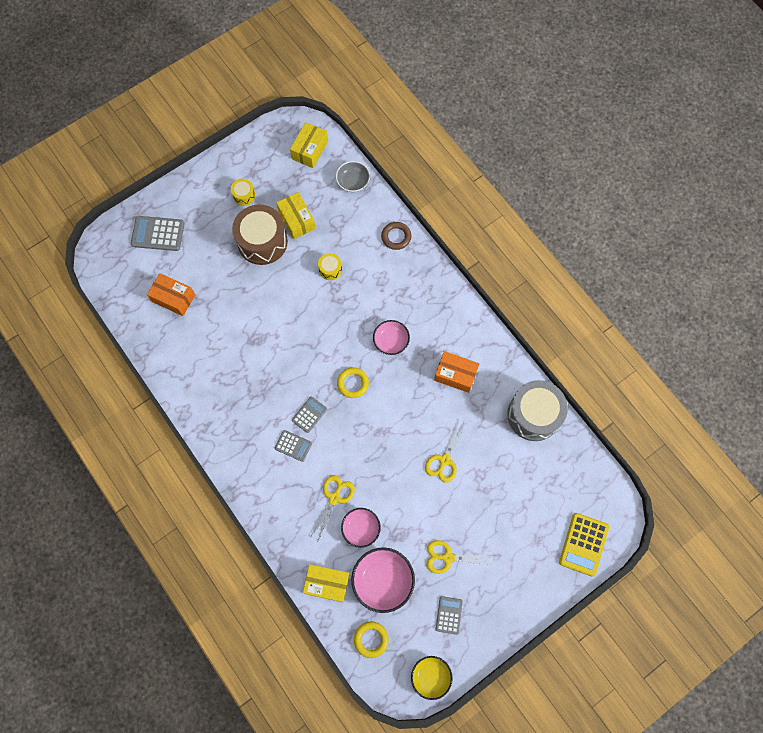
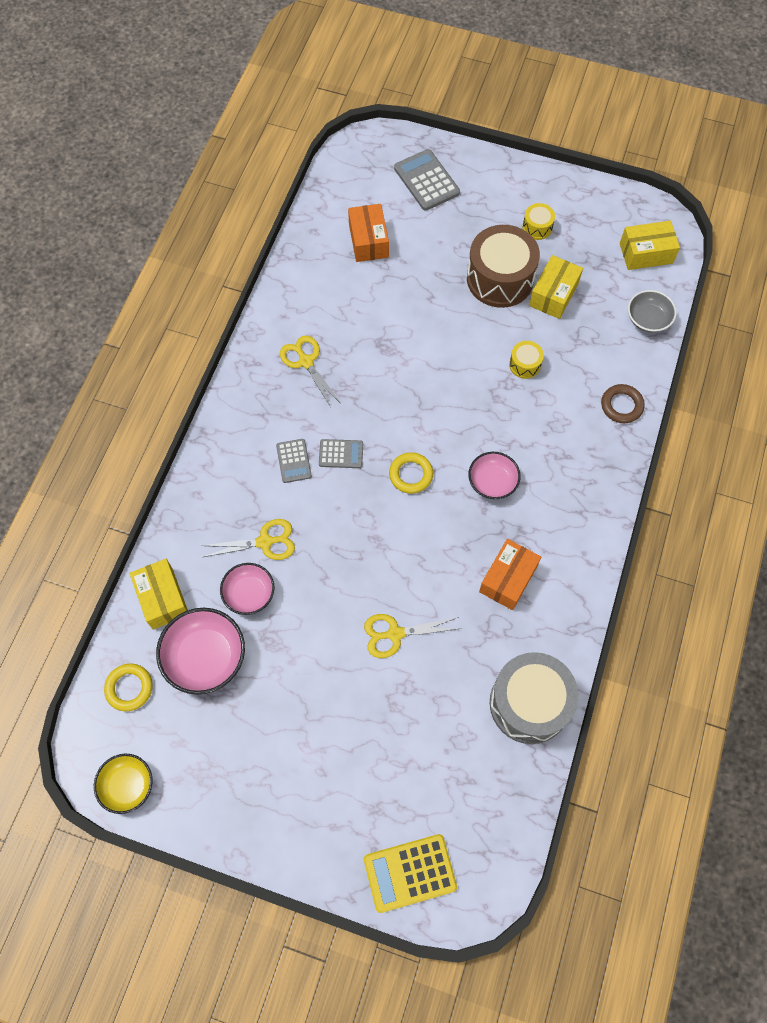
camera: 55 degrees right, 5 degrees down
yellow scissors [426,540,494,574] -> yellow scissors moved to [280,336,340,407]
orange box [434,351,479,393] -> orange box turned 45 degrees clockwise [479,539,541,610]
grey calculator [436,596,463,635] -> none

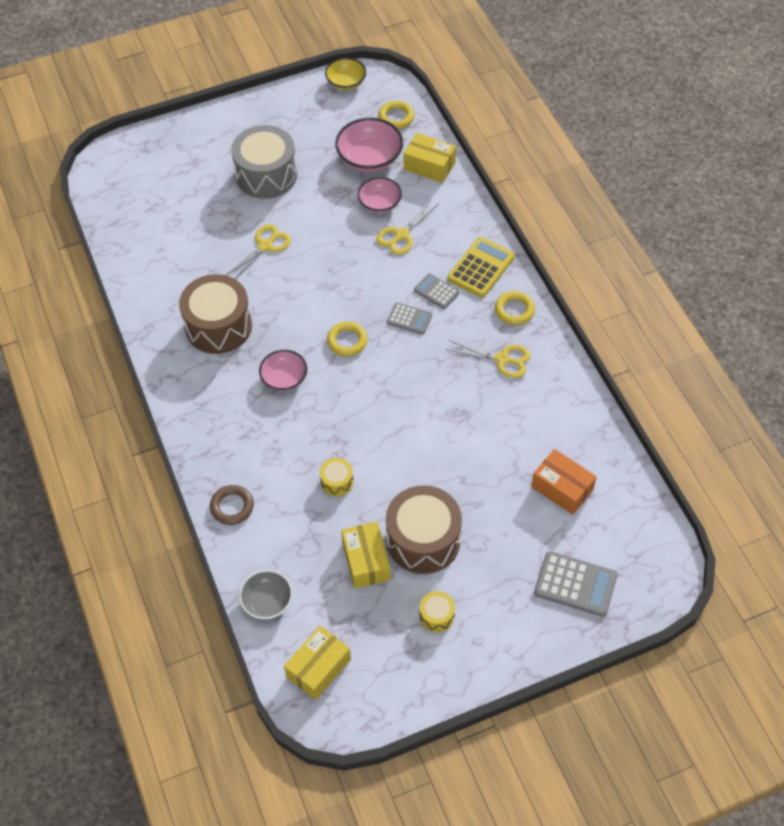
camera: 140 degrees right, 10 degrees down
grey calculator [319,439,363,468] -> grey calculator turned 120 degrees counterclockwise [387,303,432,335]
yellow calculator [364,834,457,913] -> yellow calculator moved to [448,237,515,298]
orange box [479,539,541,610] -> brown drum [179,274,252,354]
grey drum [490,652,579,744] -> grey drum moved to [231,125,297,199]
none -> yellow ring [495,291,535,325]

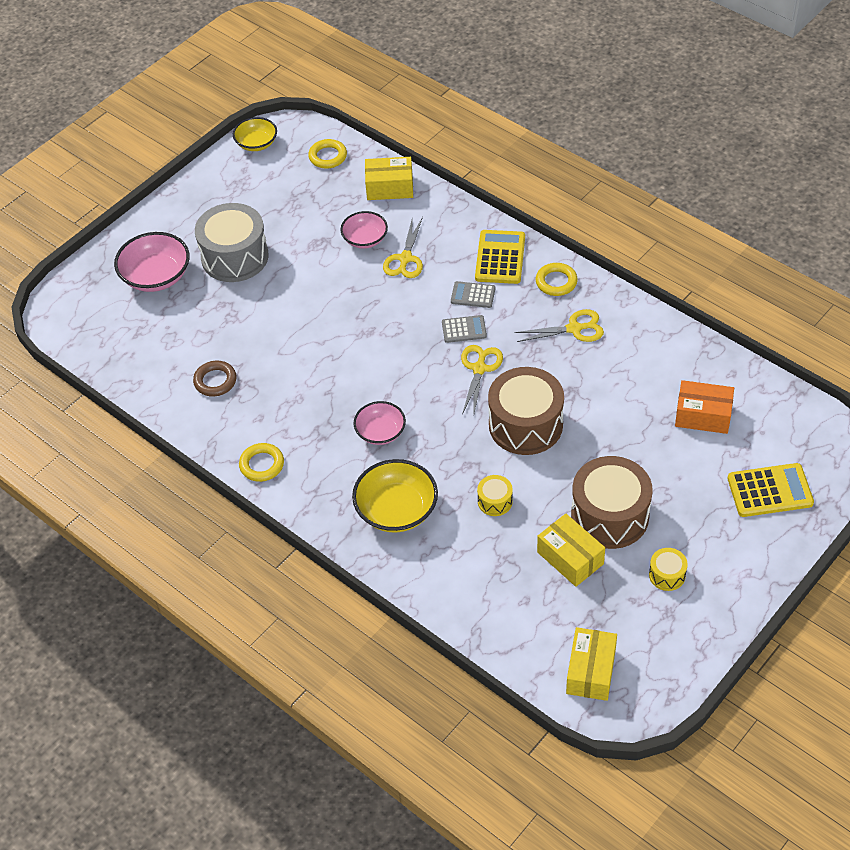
camera: 25 degrees left, 5 degrees down
brown drum [179,274,252,354] -> brown drum moved to [488,367,564,455]
brown ring [210,485,254,525] -> brown ring moved to [193,361,237,397]
yellow scissors [226,224,291,279] -> yellow scissors moved to [461,345,503,414]
grey bowl [239,570,293,619] -> none
yellow ring [327,322,368,356] -> yellow ring moved to [239,443,284,482]
pink bowl [335,118,403,172] -> pink bowl moved to [114,232,190,292]
grey calculator [534,551,618,617] -> yellow calculator [728,463,814,517]
none -> yellow bowl [352,459,438,532]

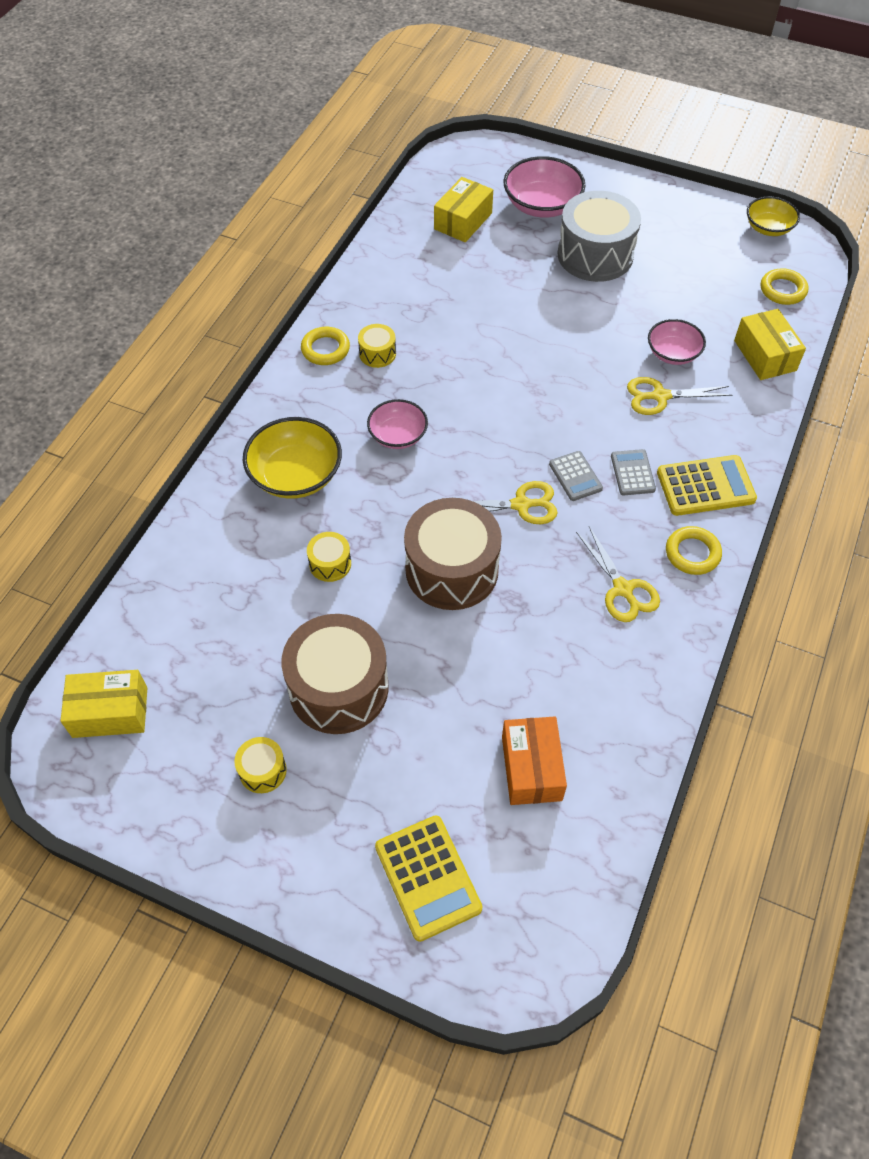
camera: 70 degrees right, 5 degrees up
brown ring [193,361,237,397] -> none
yellow box [537,514,605,587] -> yellow box moved to [434,177,493,242]
none -> yellow drum [358,324,396,368]

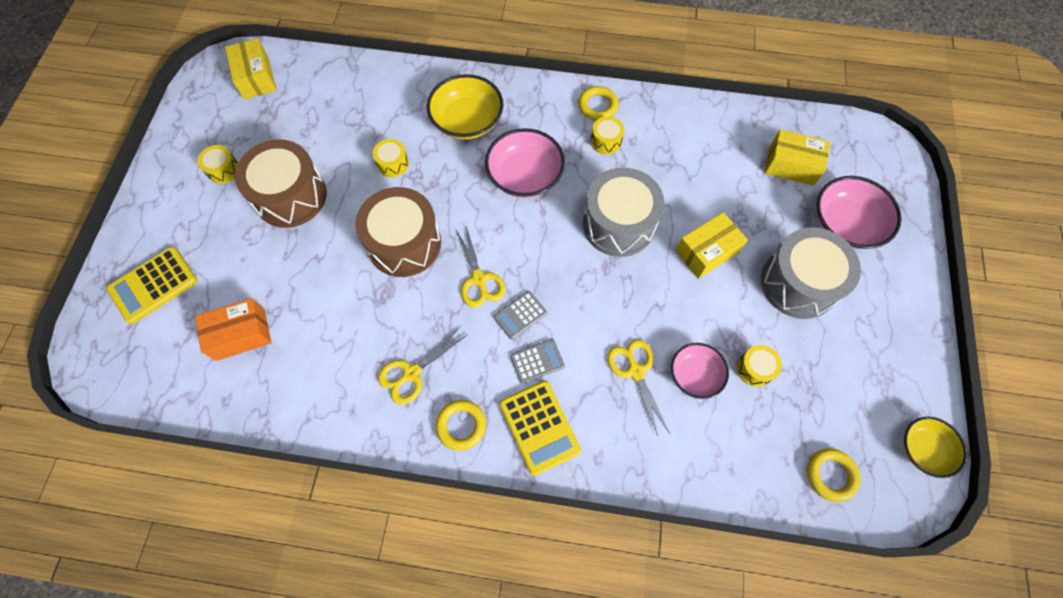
camera: 75 degrees right, 10 degrees up
pink bowl [367,399,428,449] -> pink bowl [485,128,565,198], size x1.57
yellow box [734,309,806,380] -> yellow box moved to [676,212,748,279]
none -> grey drum [583,168,664,257]
none -> yellow drum [737,345,782,387]

